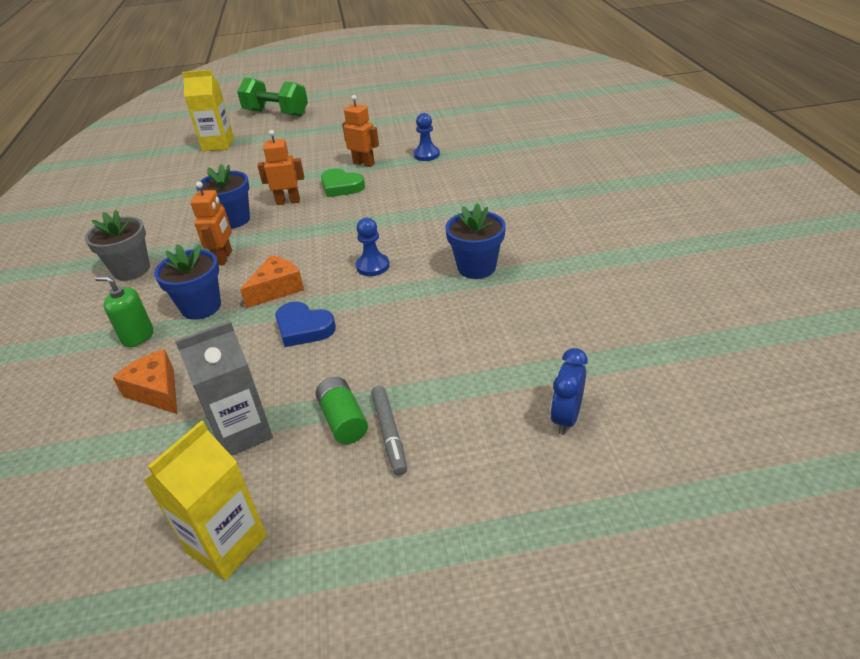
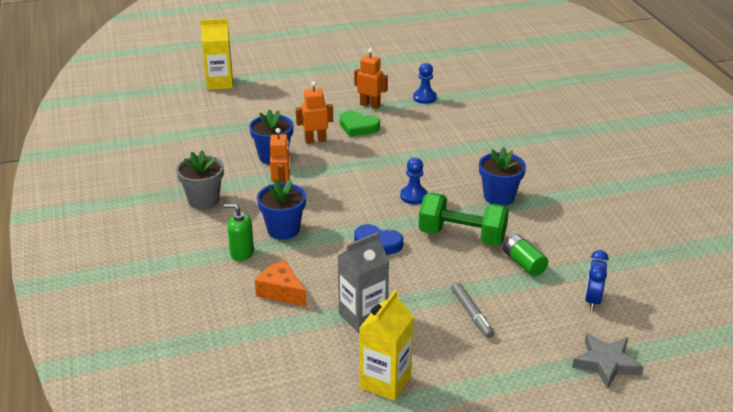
camera: 10 degrees left, 5 degrees down
green dumbbell [237,78,308,117] -> green dumbbell moved to [419,193,509,246]
orange cheese [240,255,304,308] -> none
green battery [315,377,368,444] -> green battery moved to [503,234,548,276]
none -> grey star [572,333,644,389]

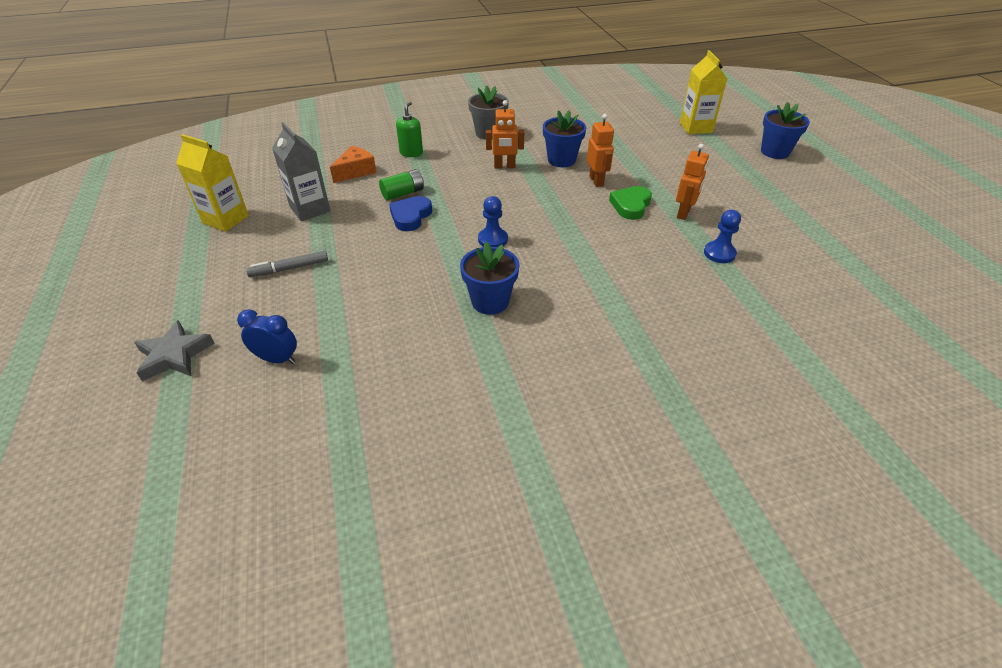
camera: 90 degrees right, 10 degrees up
blue flower pot [257,179,306,240] -> blue flower pot moved to [761,102,810,159]
green dumbbell [419,193,509,246] -> none
green battery [503,234,548,276] -> green battery moved to [379,169,424,200]

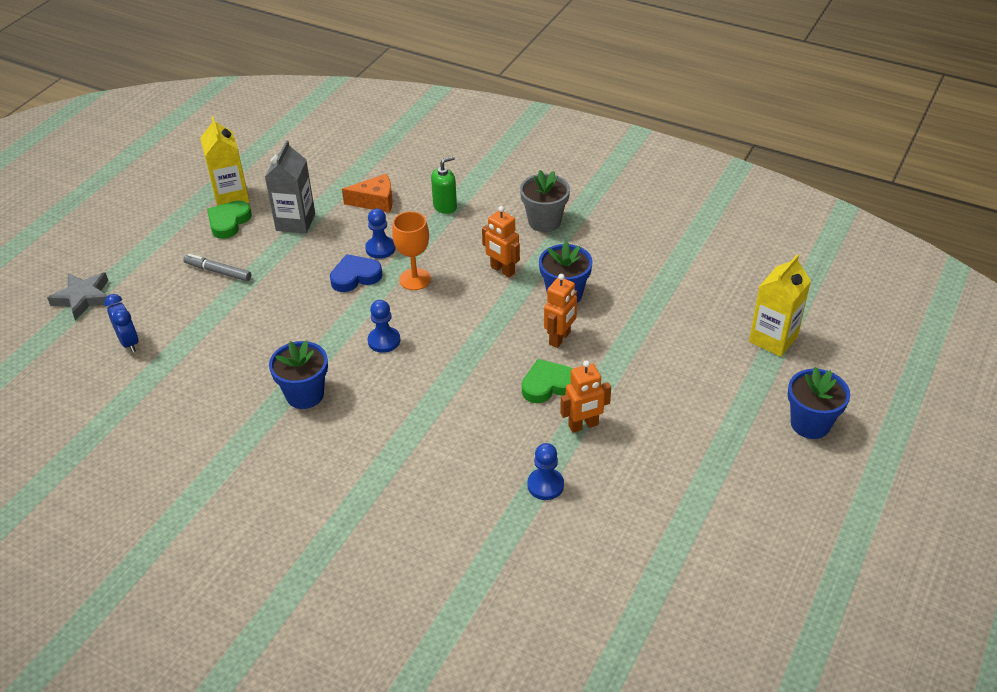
camera: 45 degrees right, 0 degrees up
green battery [379,169,424,200] -> blue pawn [365,208,396,259]
none -> green heart [207,200,252,239]
none -> orange goblet [392,211,431,290]

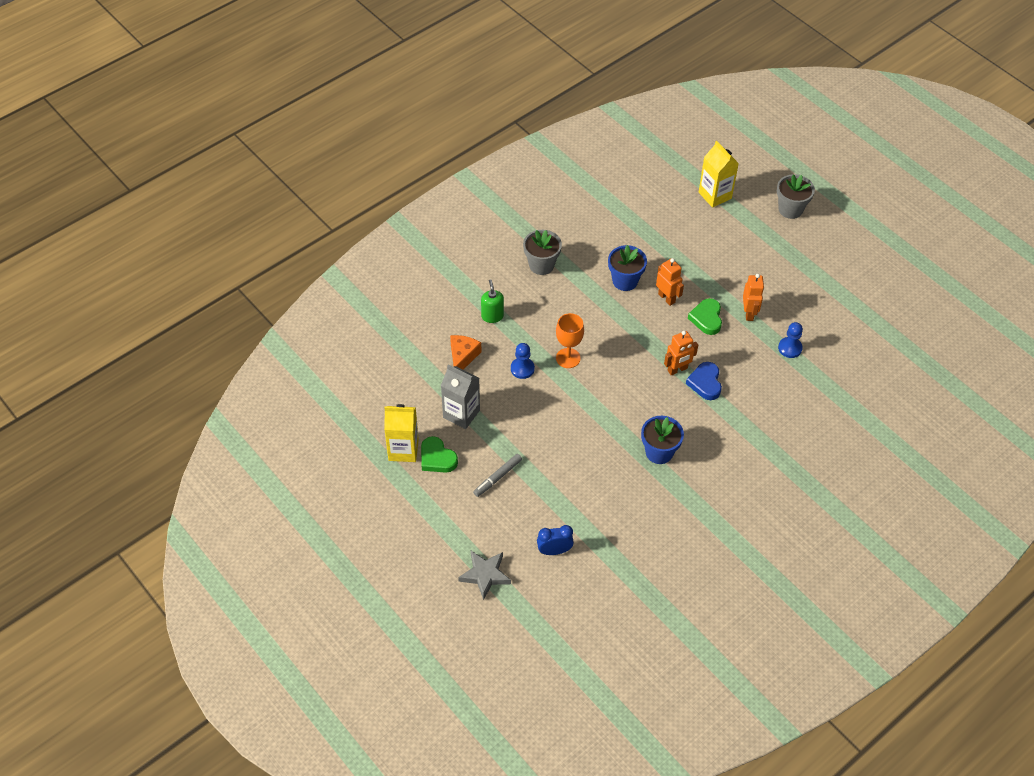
camera: 70 degrees left, 10 degrees up
blue heart [330,254,382,292] -> blue heart moved to [686,362,722,400]
blue pawn [368,300,400,353] -> none
orange robot [482,206,520,277] -> orange robot moved to [664,331,698,375]
blue flower pot [788,367,850,439] -> grey flower pot [777,174,815,219]

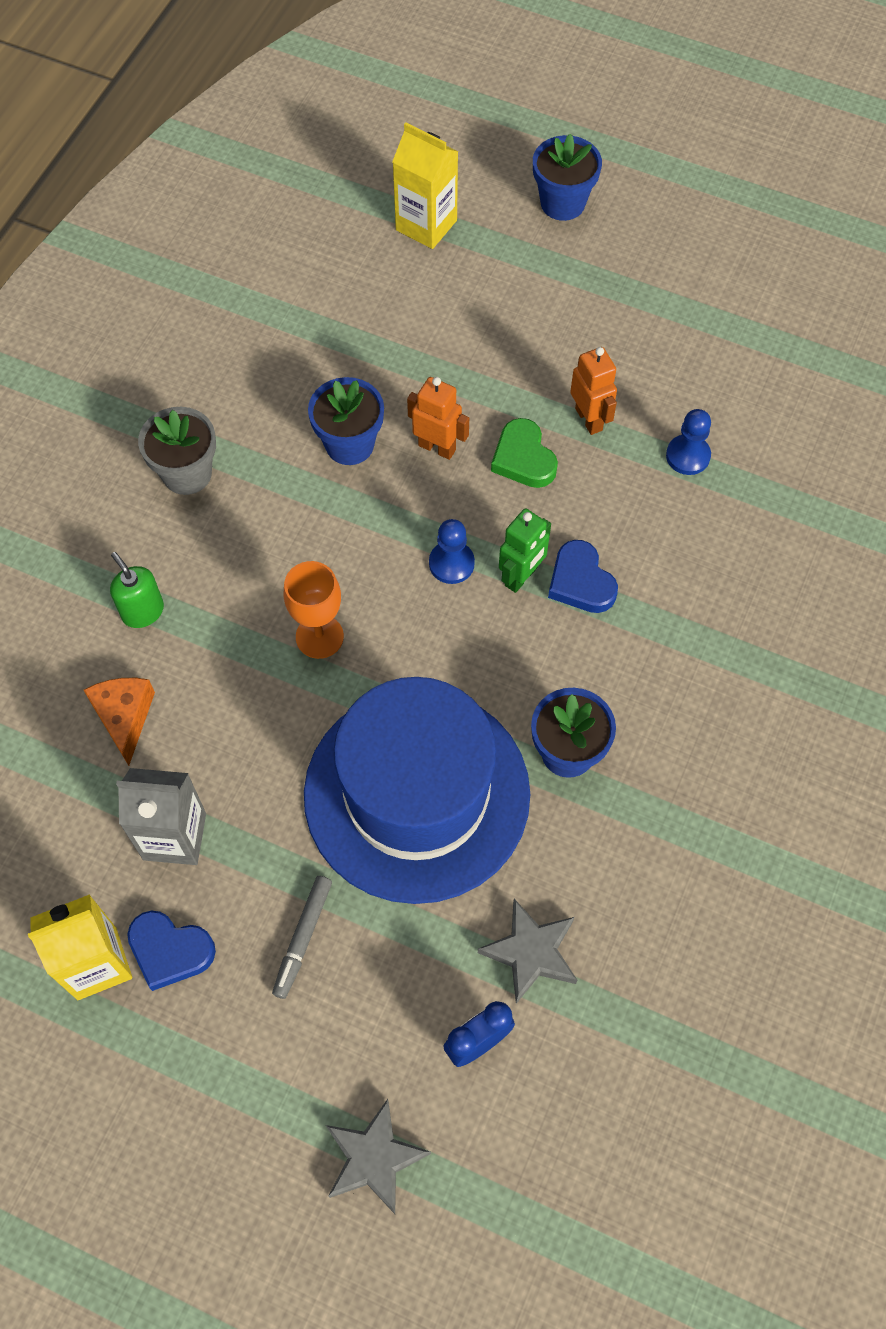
camera: 25 degrees left, 10 degrees up
green heart [421,436,458,473] -> blue heart [127,910,216,991]
blue pawn [511,343,535,379] -> blue pawn moved to [429,519,475,584]
orange robot [664,331,698,375] -> green robot [499,509,551,593]
grey flower pot [777,174,815,219] -> blue flower pot [533,134,602,221]
none -> blue hat [304,677,530,904]
none -> grey star [478,899,577,1004]

